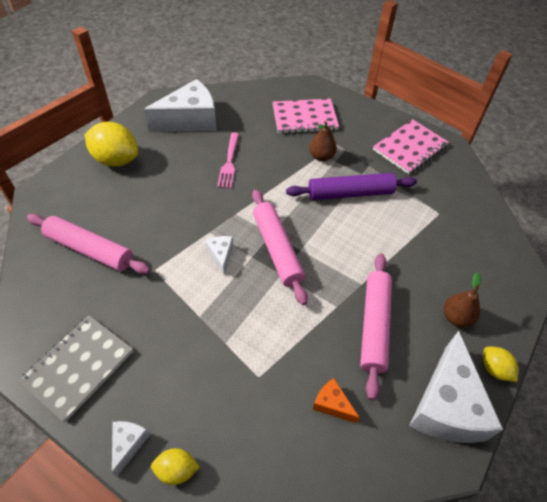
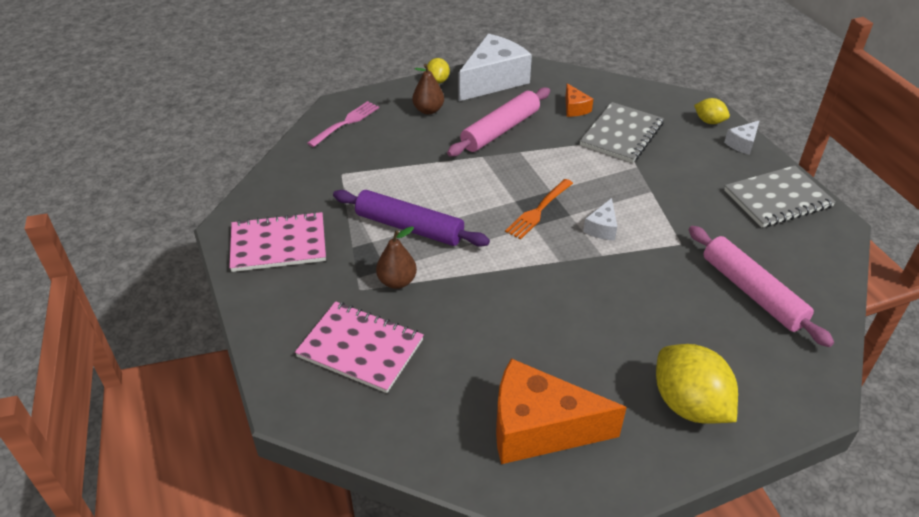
camera: 145 degrees left, 10 degrees down
white cheese [144,79,217,132] -> orange cheese [496,358,627,464]
pink fork [217,133,239,188] -> pink fork moved to [307,101,379,147]
pink rolling pin [252,190,308,305] -> orange fork [505,179,573,240]
none -> grey notebook [580,102,664,163]

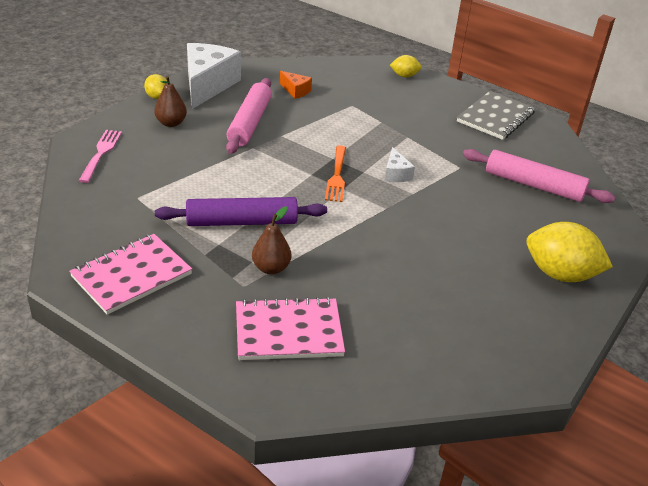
camera: 35 degrees left, 5 degrees down
orange cheese [496,358,627,464] -> none
grey notebook [580,102,664,163] -> none
white cheese [724,121,759,155] -> none

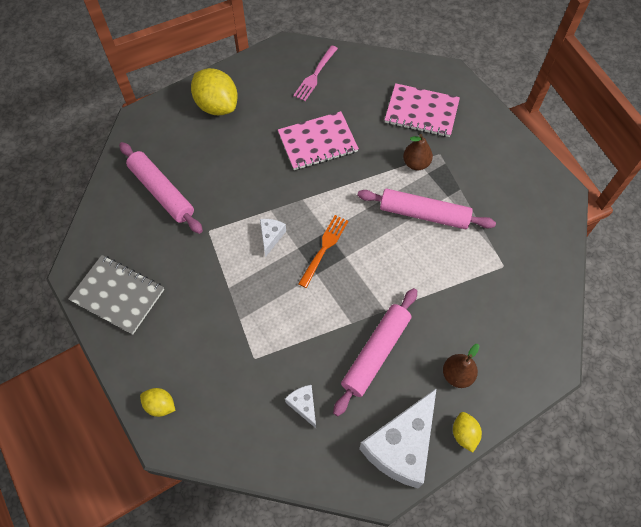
camera: 155 degrees left, 25 degrees up
pink notebook [69,234,192,315] -> pink notebook moved to [278,111,359,170]
pink fork [79,130,122,183] -> pink fork moved to [293,45,338,101]
purple rolling pin [155,197,327,226] -> pink rolling pin [357,189,496,229]
orange cheese [280,71,312,99] -> white cheese [285,385,316,428]
grey notebook [457,91,535,140] -> grey notebook turned 60 degrees clockwise [68,255,164,335]

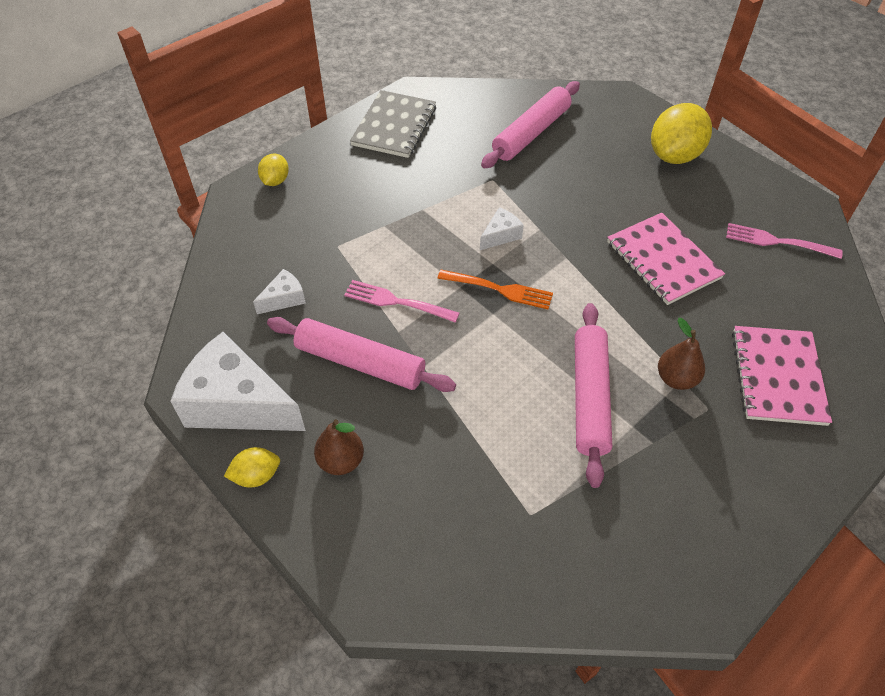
camera: 80 degrees right, 10 degrees down
white cheese [260,219,286,257] -> white cheese turned 45 degrees counterclockwise [480,207,524,250]
none -> pink fork [344,280,460,323]

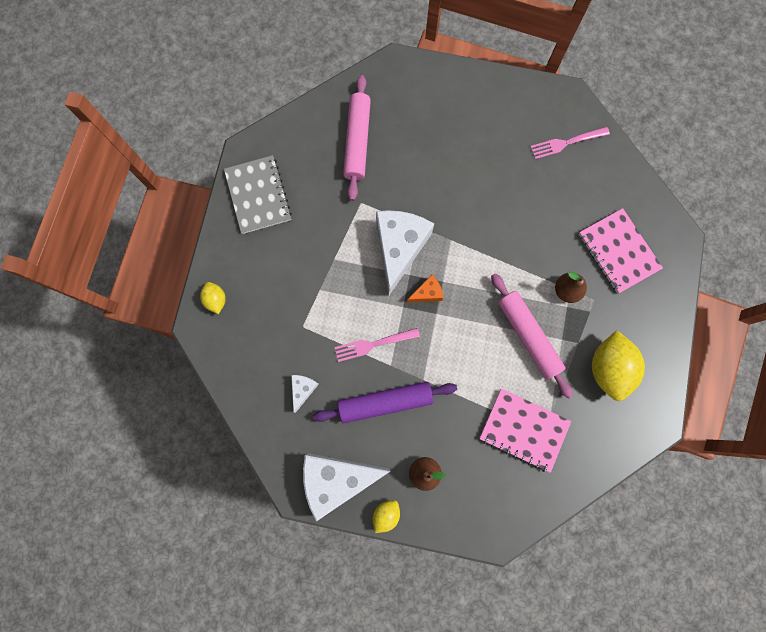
camera: 35 degrees left, 25 degrees up
pink rolling pin [267,317,456,392] -> purple rolling pin [313,382,457,423]
orange fork [437,270,553,309] -> orange cheese [407,275,443,303]
white cheese [480,207,524,250] -> white cheese [376,210,434,295], size x2.22
pink notebook [607,213,725,305] -> pink notebook moved to [479,389,571,473]
yellow lemon [651,103,712,164] -> yellow lemon moved to [592,330,645,401]

